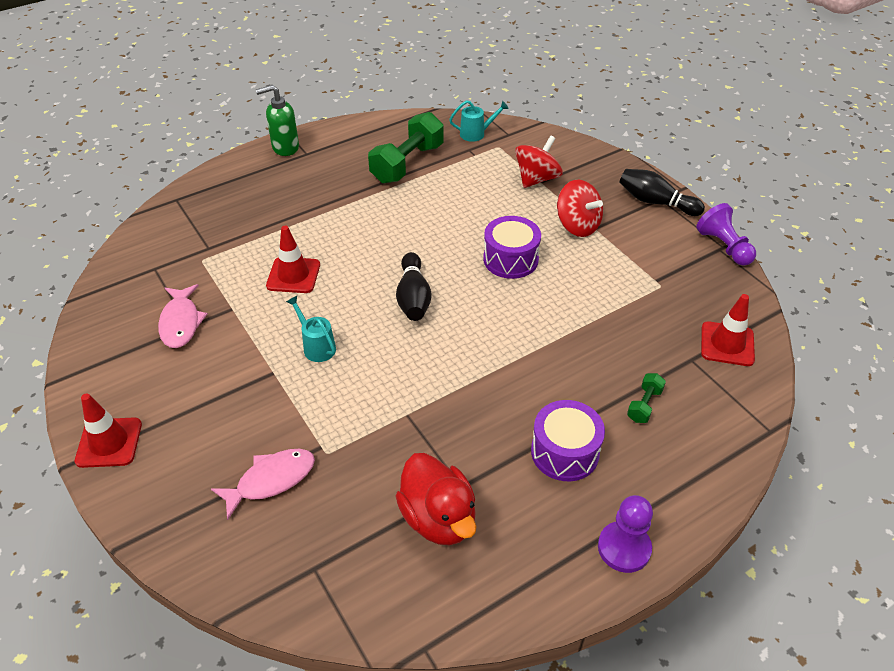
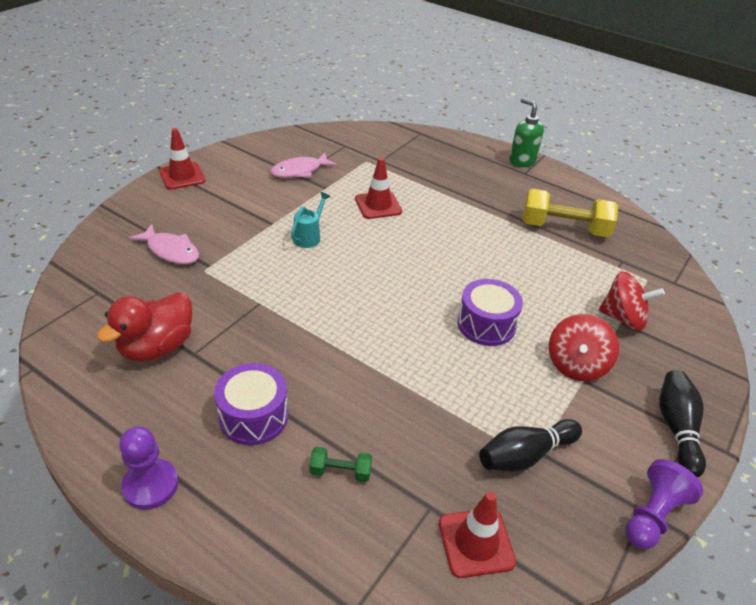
camera: 65 degrees right, 5 degrees down
green dumbbell [368,112,444,184] -> yellow dumbbell [522,188,619,237]
black bowling pin [396,252,432,321] -> black bowling pin moved to [479,419,582,472]
turquoise watering can [449,100,509,142] -> none

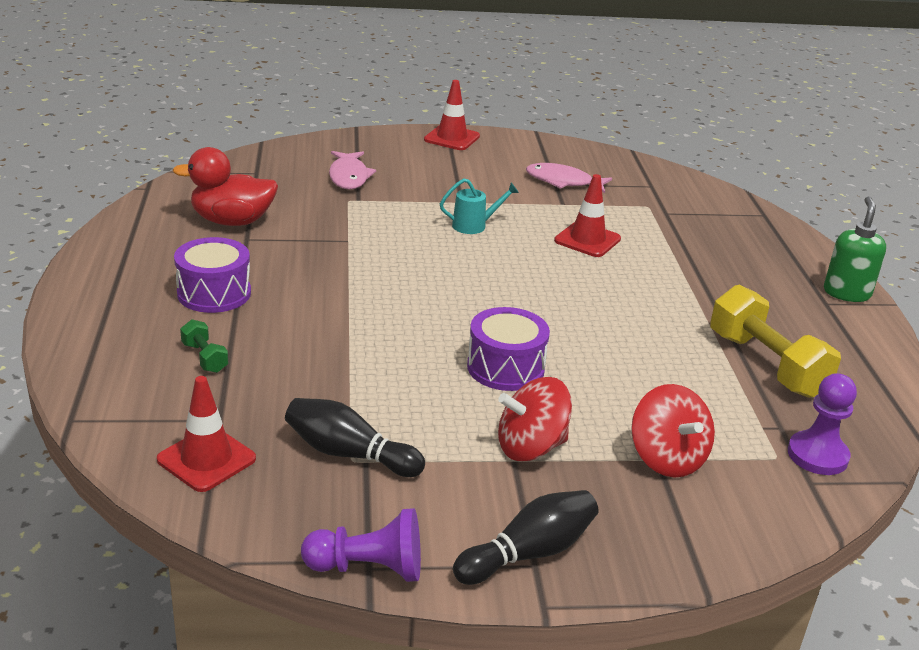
camera: 50 degrees right, 10 degrees down
purple pawn [119,426,178,510] -> purple pawn moved to [788,373,857,475]

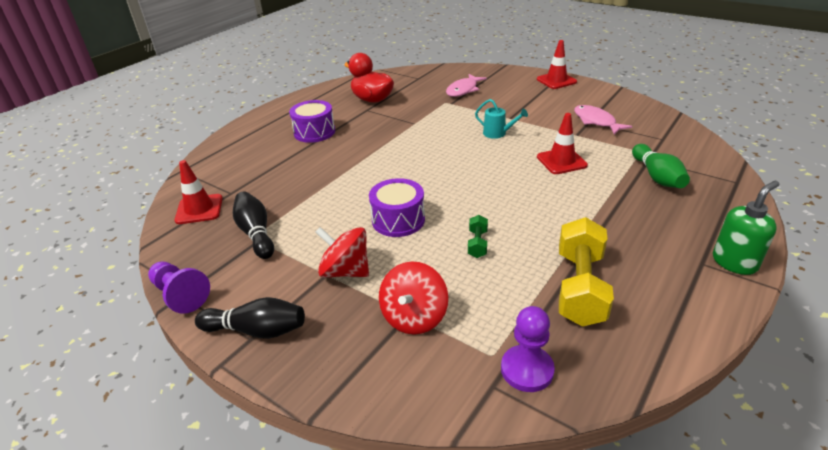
camera: 45 degrees right, 5 degrees up
green dumbbell [180,319,228,373] -> green dumbbell moved to [468,215,488,258]
none -> green bowling pin [632,144,690,188]

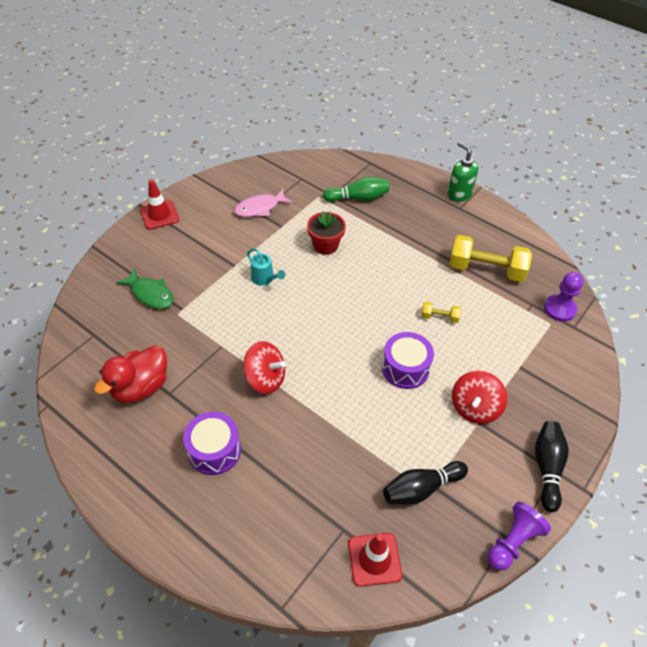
camera: 90 degrees left, 15 degrees up
red spinning top [379,261,448,335] -> red spinning top moved to [243,341,286,394]
pink fish [446,74,487,97] -> green fish [116,268,173,309]
green dumbbell [468,215,488,258] -> yellow dumbbell [422,302,461,323]
turquoise watering can [475,99,528,139] -> turquoise watering can turned 105 degrees clockwise [247,248,285,286]
red traffic cone [537,113,588,174] -> red flower pot [307,211,346,255]

